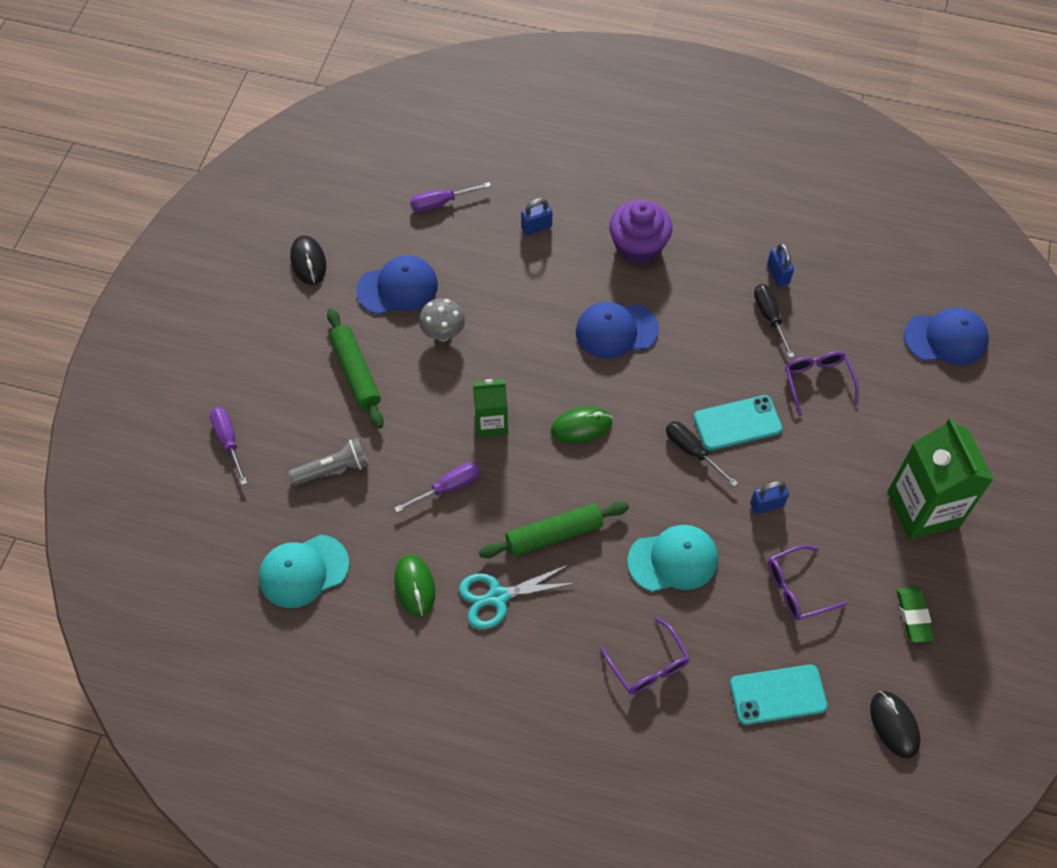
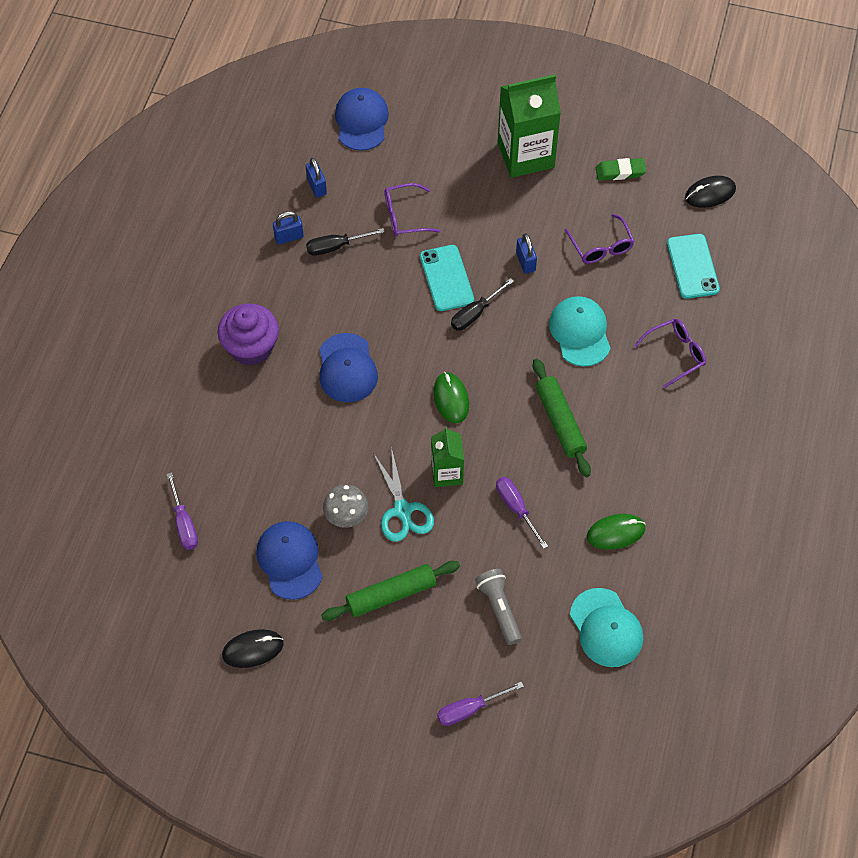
camera: 90 degrees left, 0 degrees up
turquoise scissors [459,564,576,629] -> turquoise scissors moved to [373,447,434,542]
blue padlock [521,198,552,235] -> blue padlock moved to [306,158,327,197]

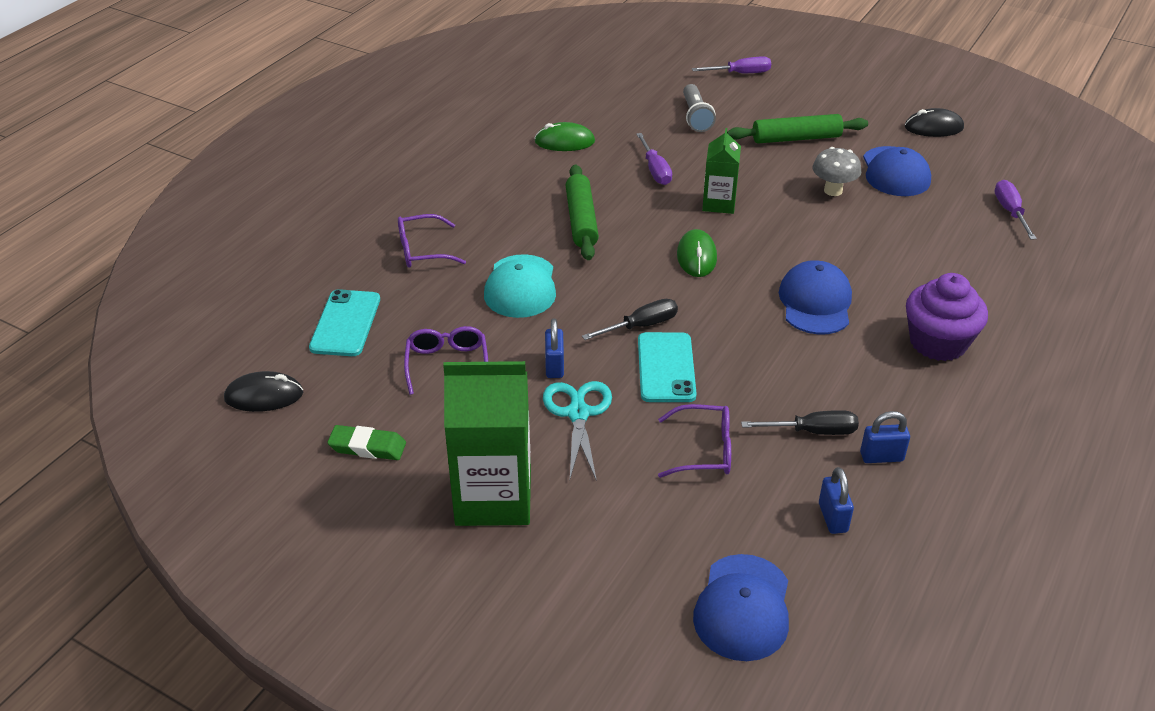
camera: 165 degrees left, 20 degrees down
turquoise scissors [373,447,434,542] -> turquoise scissors moved to [543,381,612,481]
turquoise cap [570,588,643,667] -> none

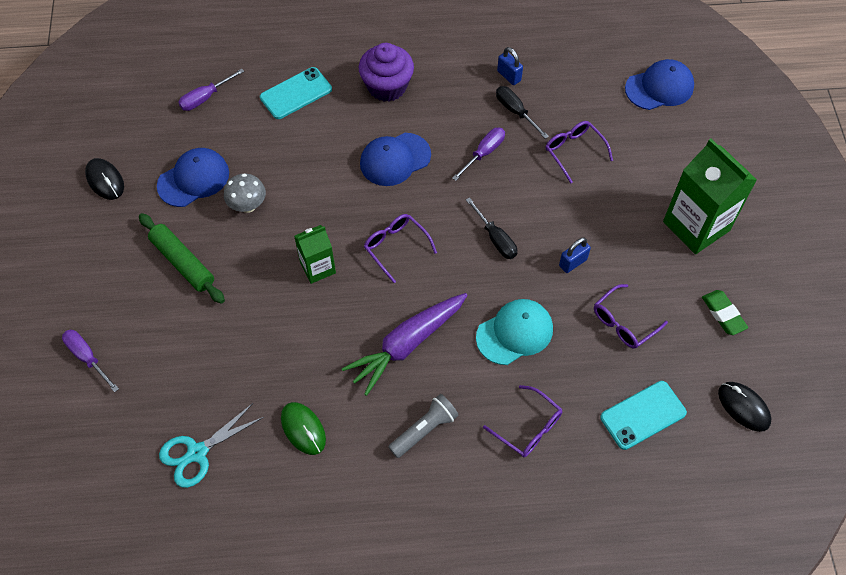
camera: 125 degrees left, 20 degrees up
turquoise scissors [543,381,612,481] -> turquoise scissors moved to [159,403,264,488]
green rolling pin [566,165,599,260] -> purple carrot [342,293,467,396]
black screwdriver [582,299,678,340] -> black screwdriver turned 150 degrees counterclockwise [466,197,517,259]
purple screwdriver [636,133,672,185] -> purple screwdriver moved to [452,128,505,181]
turquoise phone [638,332,697,402] -> turquoise phone moved to [260,67,332,119]
green mouse [677,229,717,277] -> purple glasses [364,214,437,283]
grey flashlight [683,84,716,132] -> grey flashlight moved to [388,394,459,458]
blue padlock [819,467,854,534] -> none

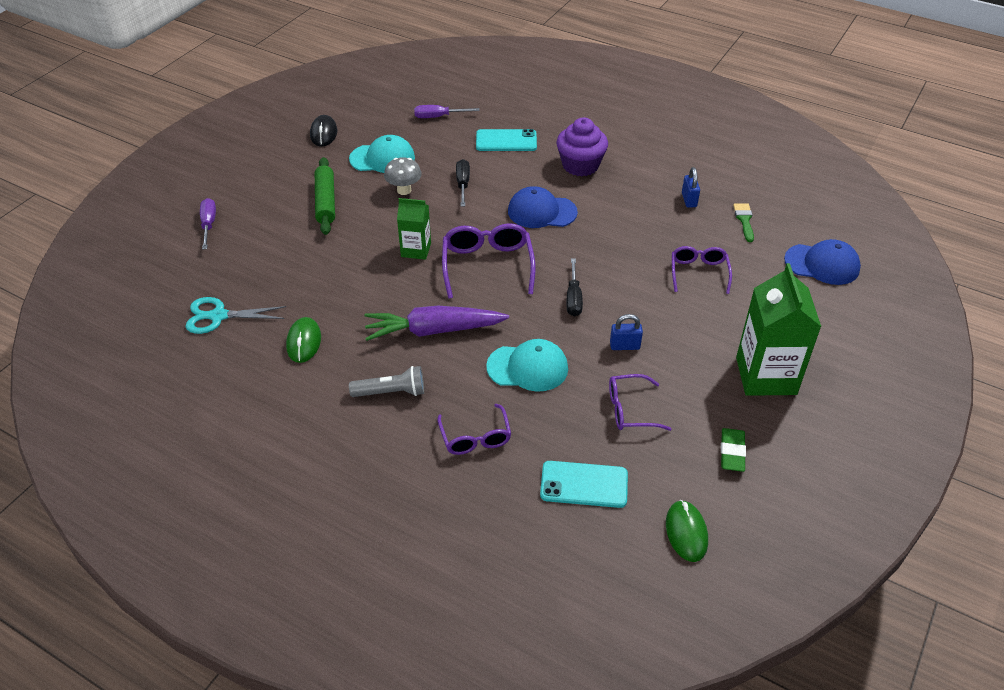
camera: 35 degrees right, 15 degrees down
blue cap [157,148,229,207] -> turquoise cap [349,135,415,173]
purple glasses [364,214,437,283] -> purple glasses [442,223,535,299], size x1.56
purple screwdriver [452,128,505,181] -> none
black screwdriver [496,86,549,139] -> black screwdriver moved to [456,159,470,207]
black mouse [718,382,771,432] -> green mouse [666,500,708,562]
none -> green brush [733,204,754,242]

